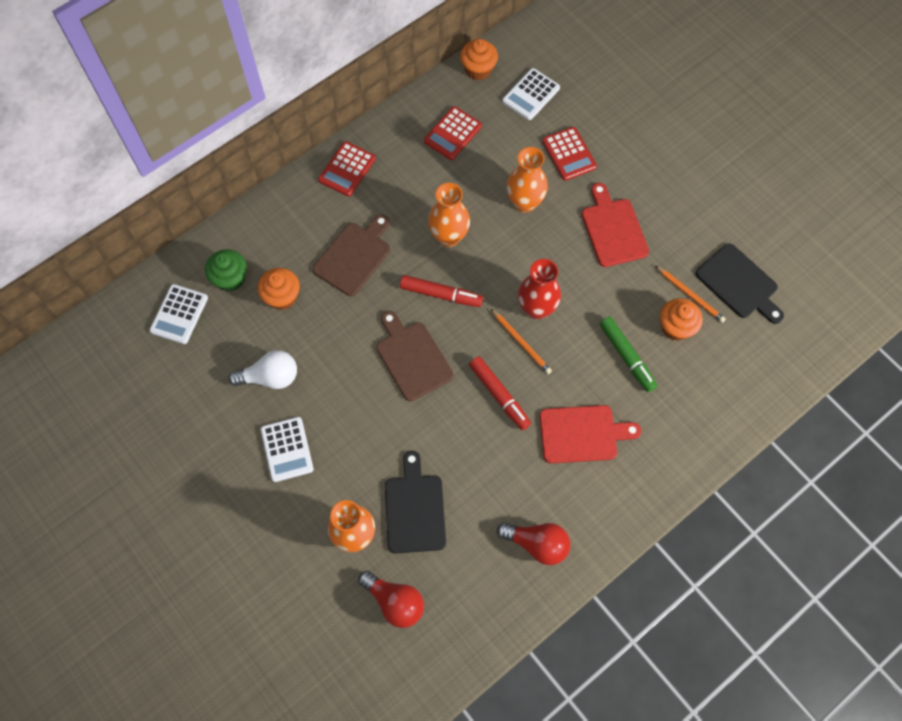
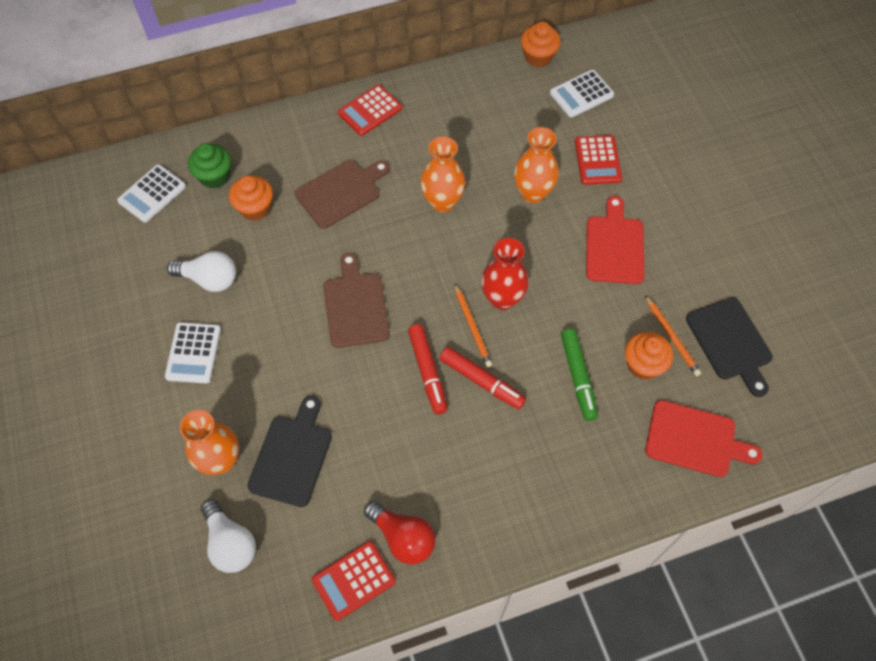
camera: 20 degrees right, 5 degrees down
red light bulb [358,571,424,628] -> white light bulb [201,499,256,573]
red marker [400,275,483,307] -> red marker moved to [439,347,526,409]
red calculator [424,106,482,160] -> red calculator moved to [312,541,396,621]
red cutting board [540,405,641,463] -> red cutting board moved to [645,400,763,477]

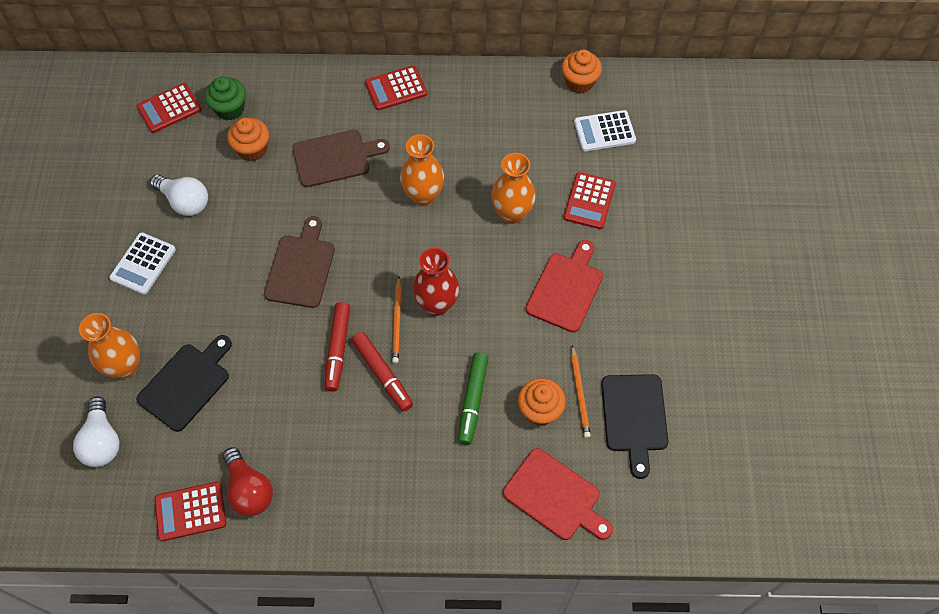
camera: 20 degrees right, 0 degrees up
white calculator [117,164,186,223] -> red calculator [136,83,202,133]

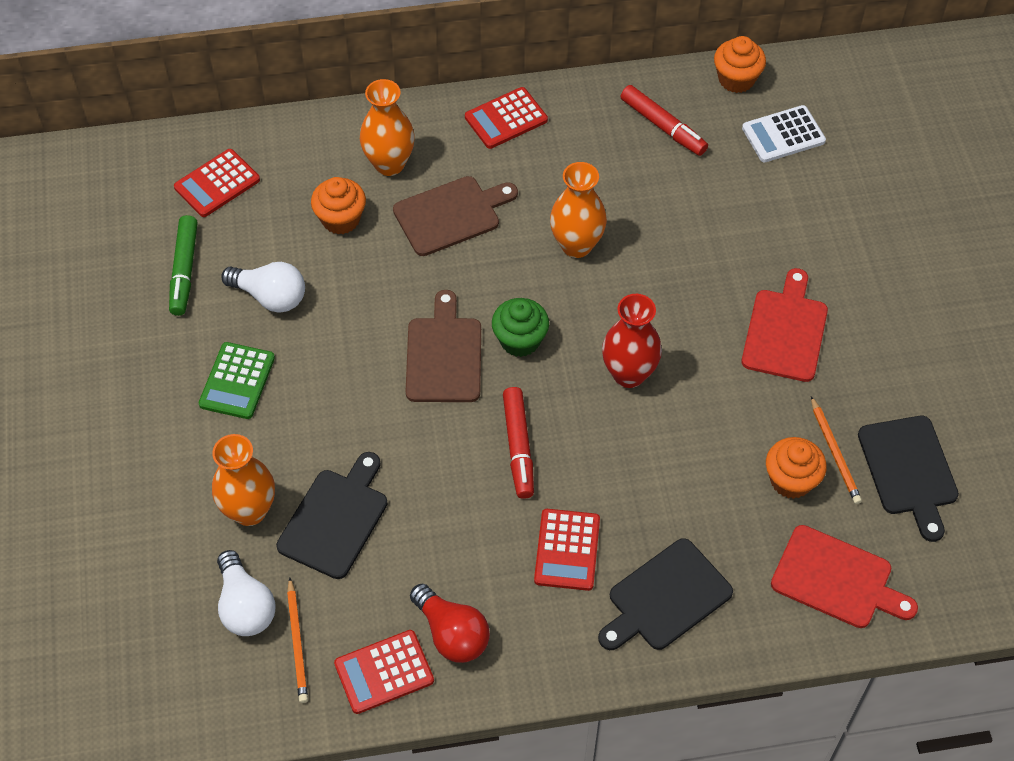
camera: 10 degrees left, 5 degrees down
white calculator [109,232,176,295] -> green calculator [199,342,275,419]
green cupcake [205,76,246,120] -> green cupcake moved to [492,298,549,357]
red marker [352,332,413,412] -> red marker moved to [620,85,708,156]
orange pencil [392,276,402,364] -> orange pencil moved to [287,577,308,703]
green marker [458,353,488,445] -> green marker moved to [169,215,198,316]
orange vase [491,153,536,224] -> orange vase moved to [360,79,415,176]
red calculator [563,172,616,229] -> red calculator moved to [534,509,600,591]
none -> black cutting board [598,538,733,650]

